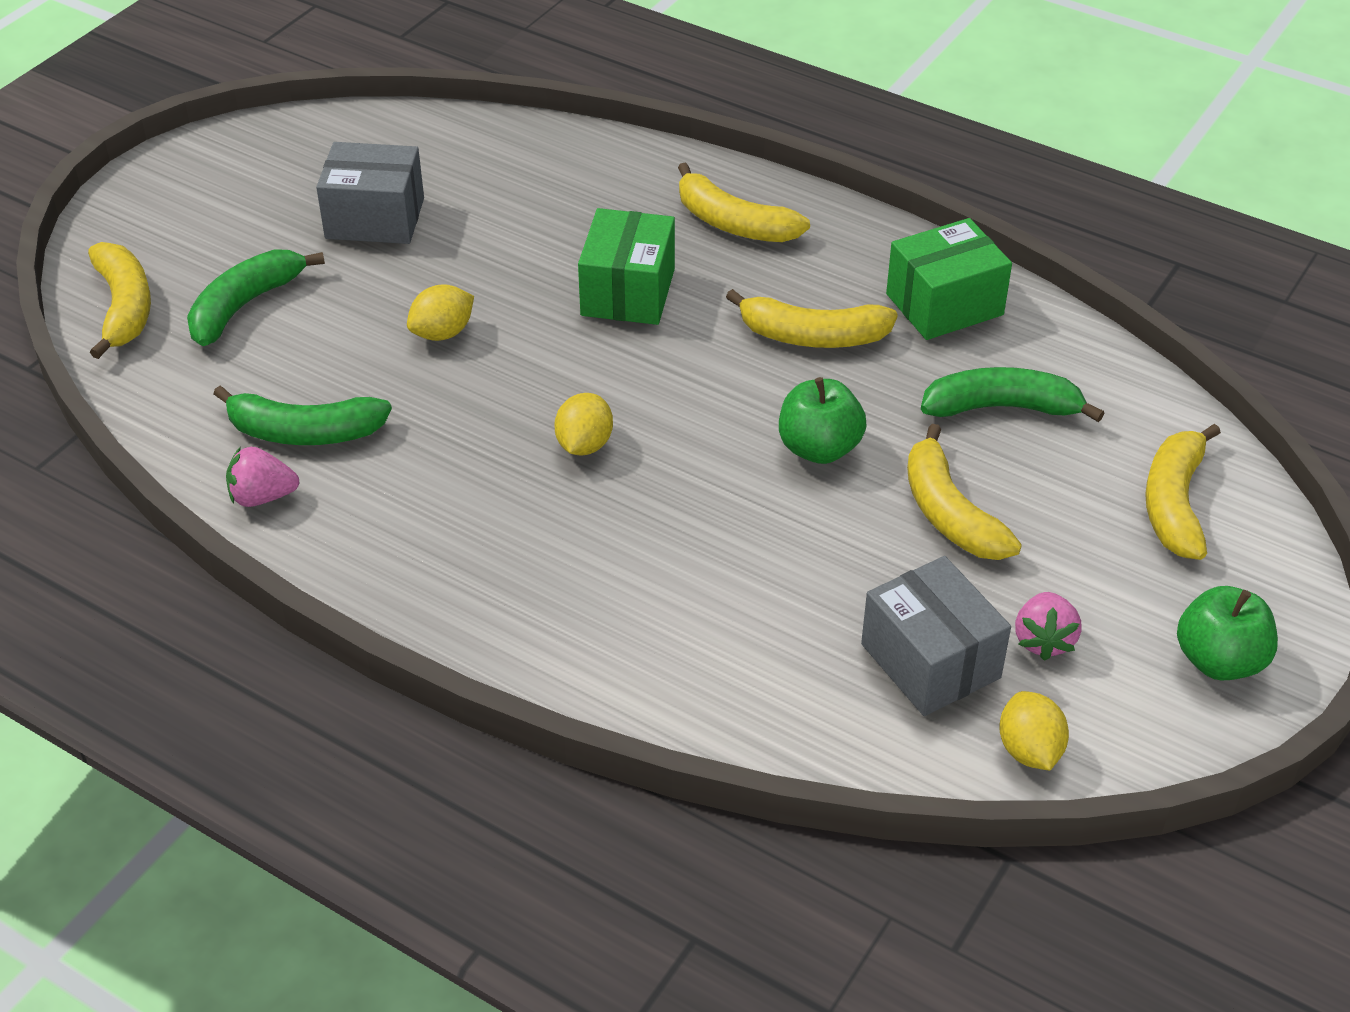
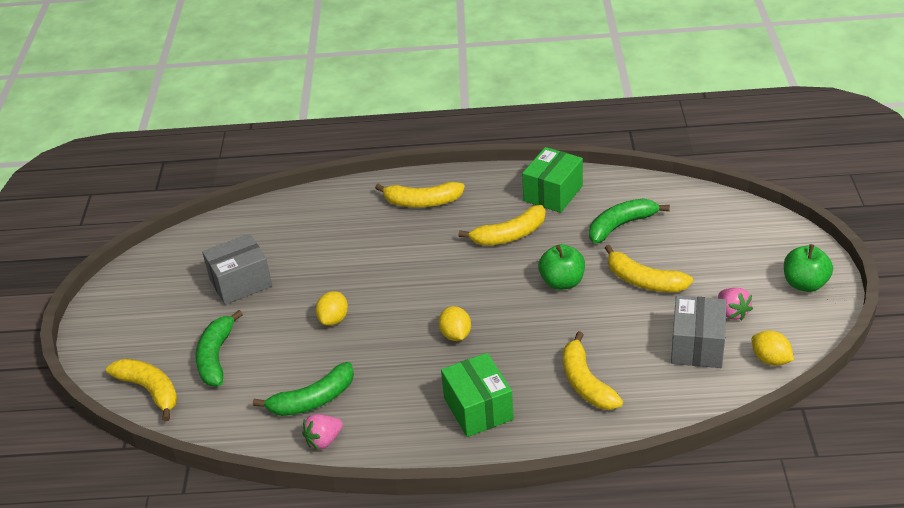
camera: 30 degrees left, 5 degrees down
green box [578,208,675,325] -> green box moved to [441,353,514,437]
grey box [861,556,1011,716] -> grey box turned 75 degrees clockwise [671,295,726,368]
yellow banana [1145,424,1221,560] -> yellow banana moved to [563,331,623,410]

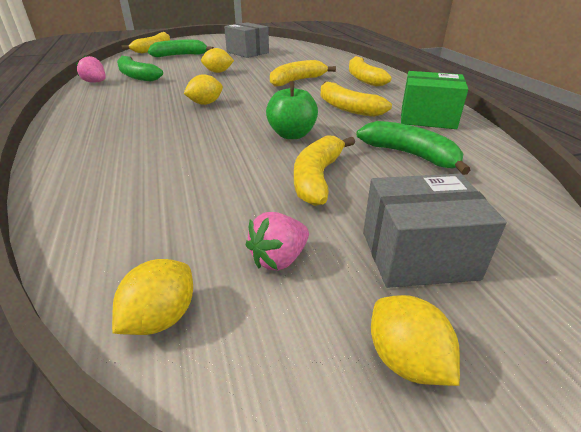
camera: 70 degrees right, 5 degrees down
green box [441,353,514,437] -> none
yellow banana [563,331,623,410] -> yellow banana moved to [270,60,336,86]
grey box [671,295,726,368] -> grey box moved to [363,174,507,288]
green apple [784,244,833,292] -> yellow lemon [371,295,460,386]

